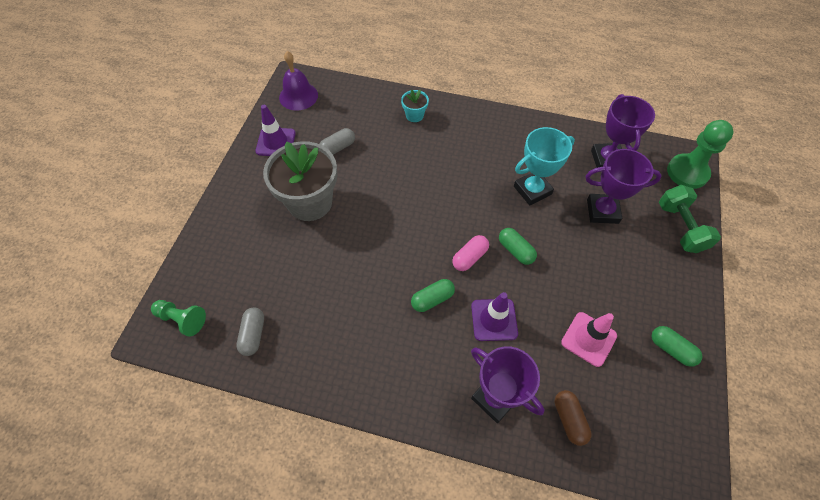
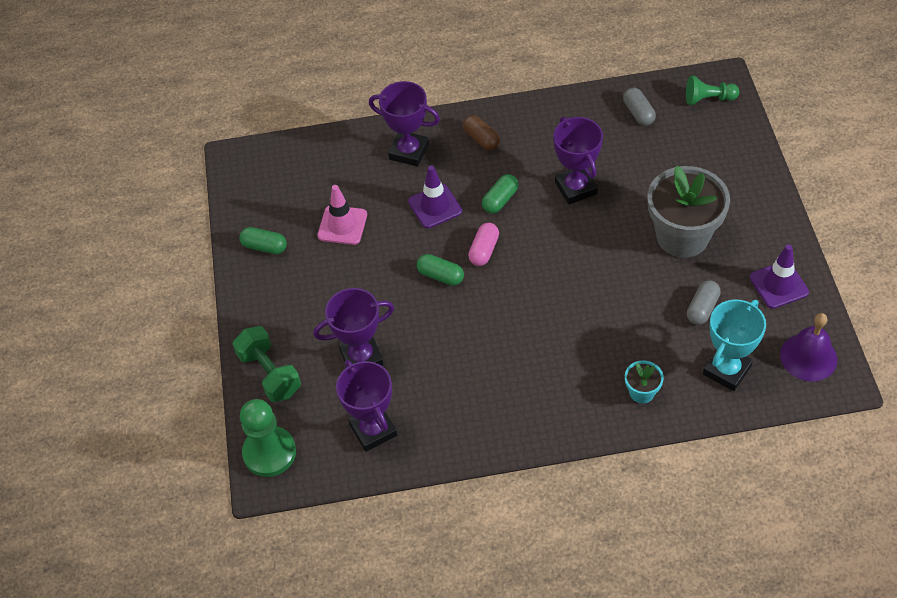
camera: 160 degrees right, 5 degrees down
turquoise trophy [514,127,575,206] -> turquoise trophy moved to [703,300,766,391]
brown capsule [555,390,592,446] -> brown capsule moved to [463,115,500,151]
none -> purple trophy [553,117,603,205]

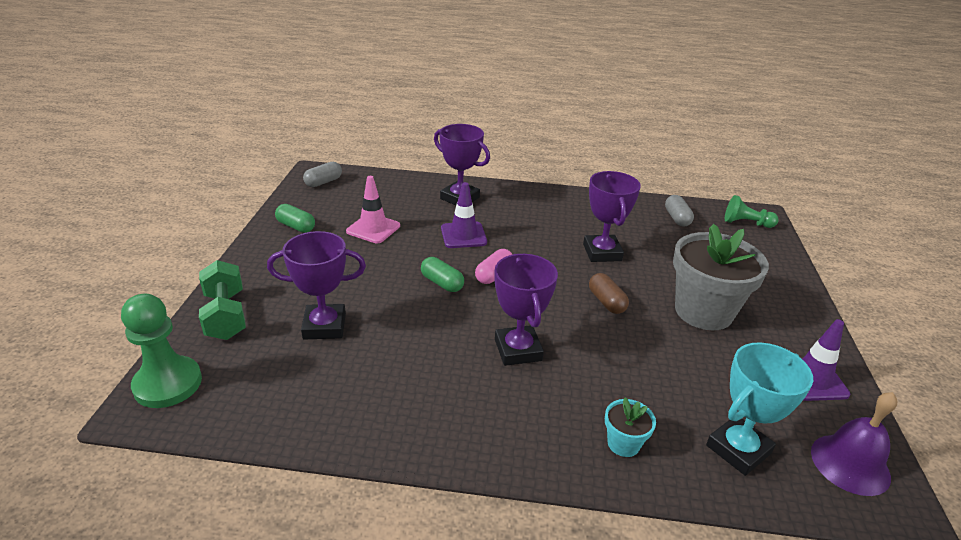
camera: 10 degrees right, 20 degrees down
purple trophy [336,360,397,452] -> purple trophy moved to [494,254,558,366]
brown capsule [463,115,500,151] -> brown capsule moved to [589,273,629,314]
green capsule [482,174,518,213] -> none
grey capsule [687,280,721,325] -> grey capsule moved to [303,162,342,187]

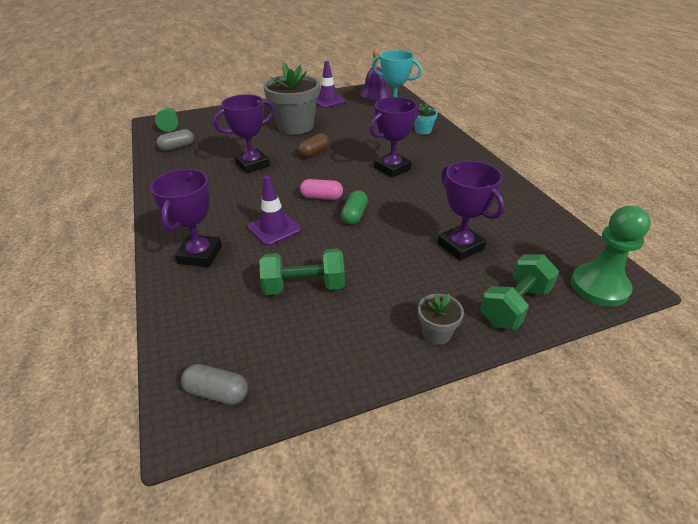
camera: 115 degrees left, 5 degrees up
green capsule [275,204,315,233] -> none
pink traffic cone [346,176,400,243] -> green dumbbell [259,249,345,295]
none -> grey flower pot [418,294,464,345]

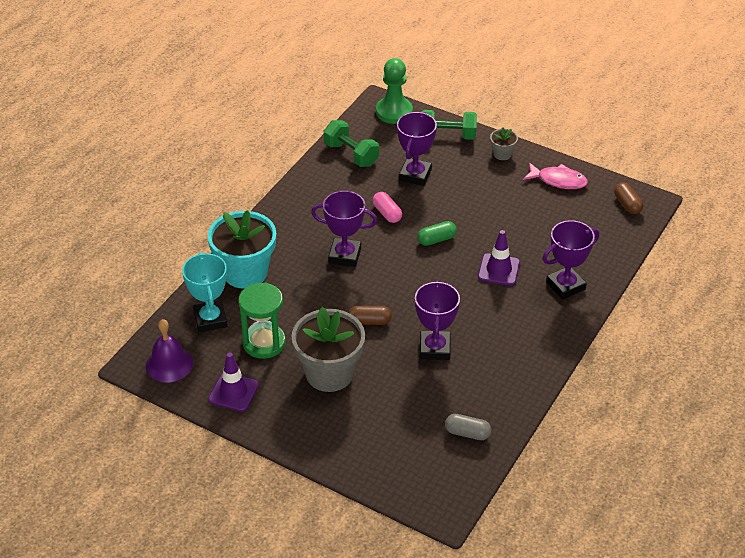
camera: 130 degrees left, 5 degrees up
green pawn [155,108,178,132] -> none
grey capsule [181,364,248,405] -> brown capsule [614,182,643,214]
purple trophy [213,94,274,173] -> purple trophy turned 75 degrees clockwise [415,280,460,360]
green dumbbell [259,249,345,295] -> green dumbbell moved to [324,120,379,167]
pink capsule [300,179,343,200] -> pink capsule moved to [373,192,402,223]
turquoise flower pot [414,102,438,135] -> turquoise flower pot [207,210,276,289], size x2.23
none -> green hourglass [238,283,286,359]
none -> pink fish [523,163,588,189]

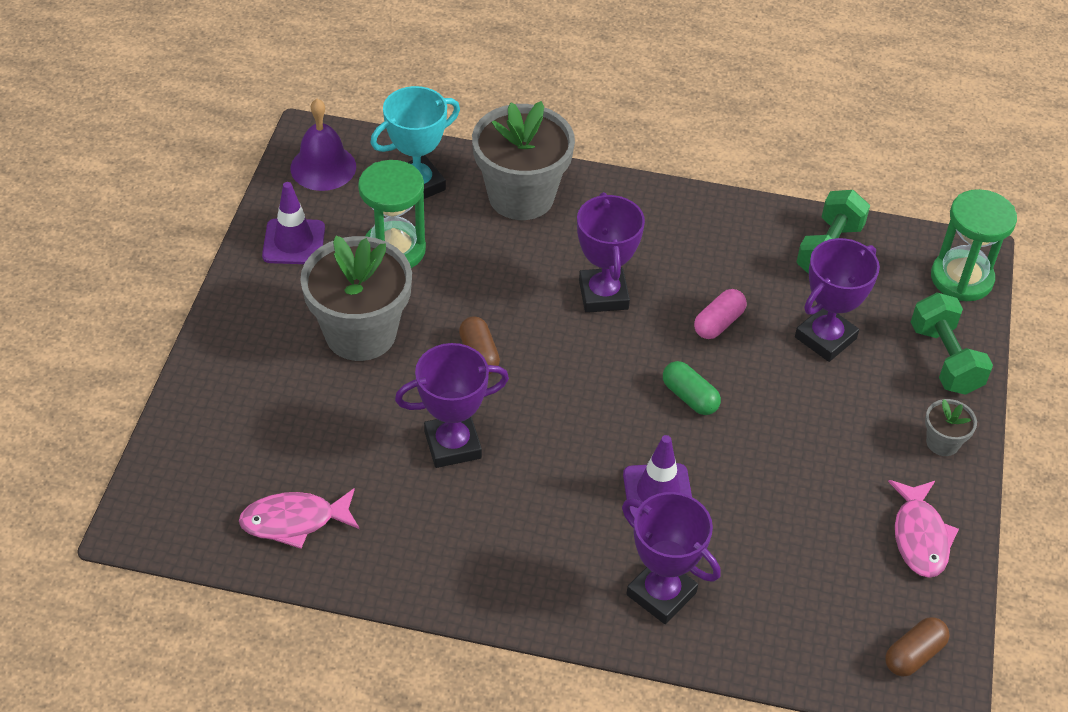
camera: 70 degrees right, 5 degrees up
turquoise flower pot [207,210,276,289] -> grey flower pot [472,101,575,220]
green pawn [376,58,413,124] -> green hourglass [931,189,1017,301]
purple trophy [397,112,437,186] -> purple trophy turned 45 degrees counterclockwise [795,238,880,362]
grey capsule [445,414,492,440] -> pink fish [239,488,359,549]

